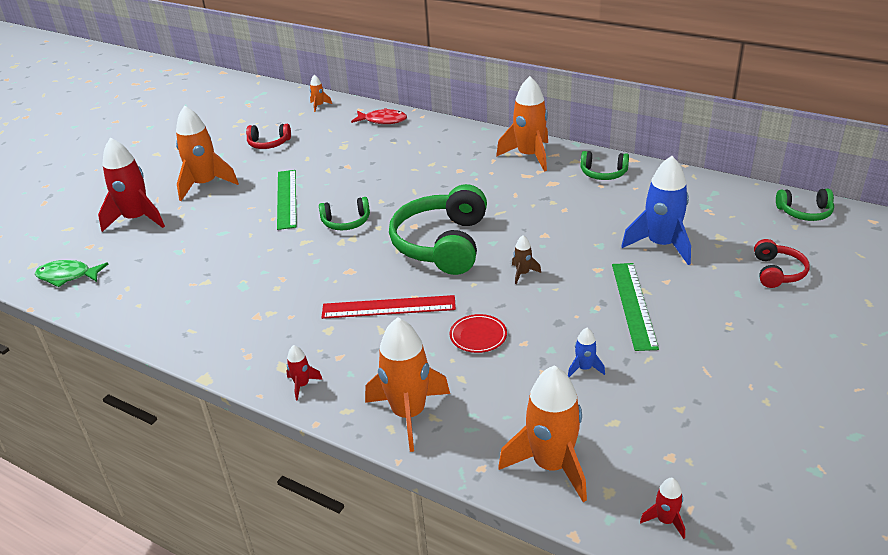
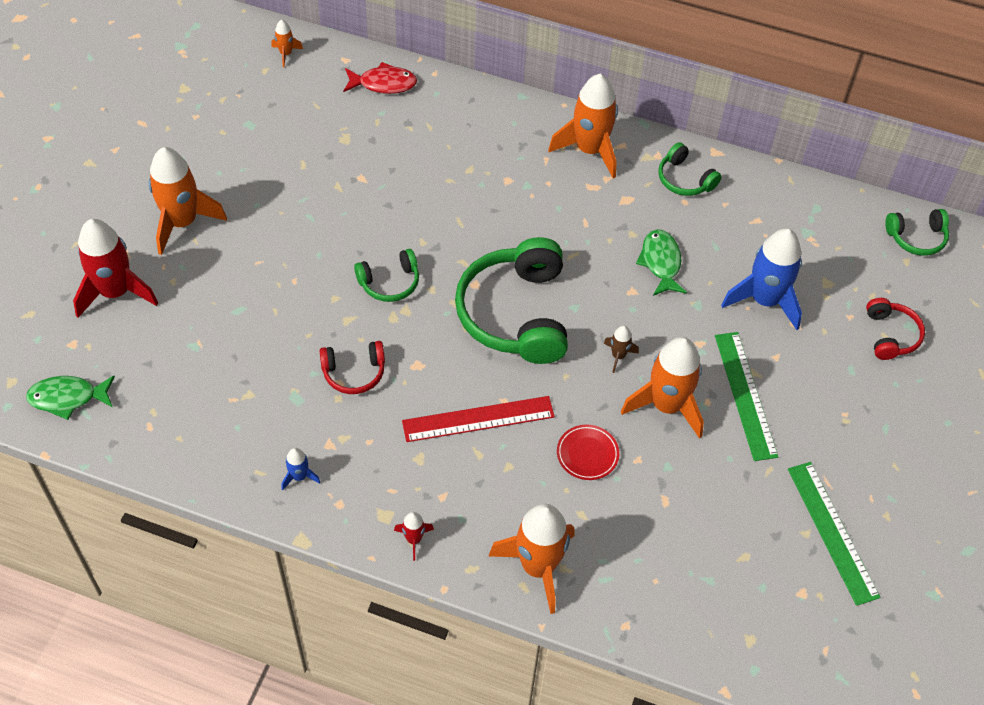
camera: 15 degrees left, 20 degrees up
red headphones [246,124,291,149] -> red headphones moved to [319,341,385,394]
green ruler [277,170,297,230] -> green ruler moved to [788,462,880,606]
orange rocket [498,365,587,502] -> orange rocket moved to [621,337,704,439]
blue rocket [568,328,605,377] -> blue rocket moved to [281,448,321,490]
green headphones [581,151,629,180] -> green headphones turned 45 degrees clockwise [658,142,722,196]
red rocket [640,478,685,539] -> none
none -> green fish [636,229,687,296]

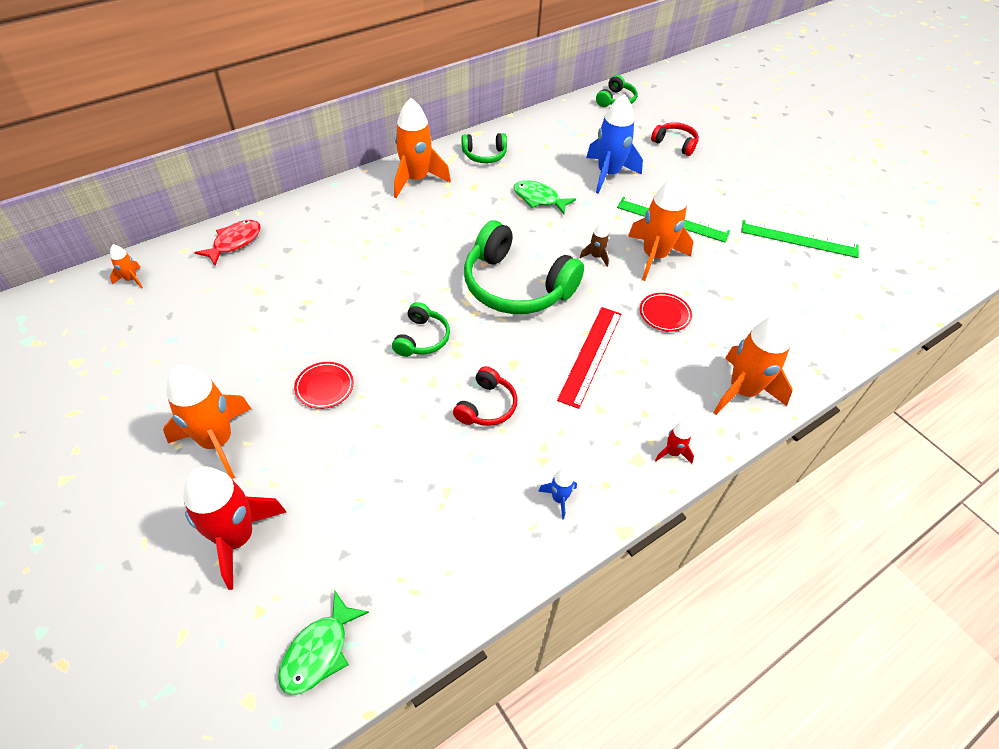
camera: 55 degrees left, 5 degrees down
none -> red plate [294,362,354,409]

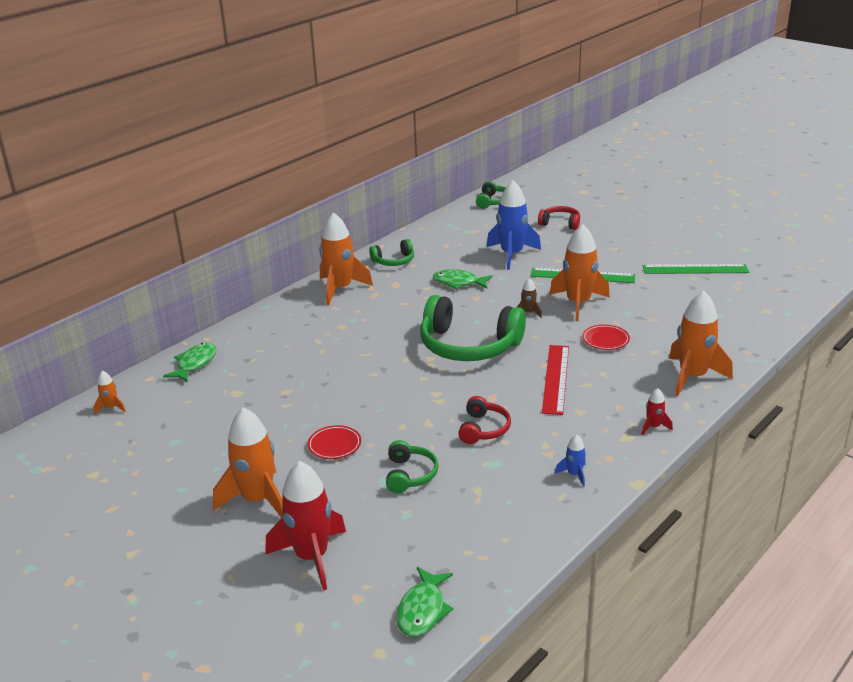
camera: 10 degrees left, 20 degrees down
red fish [194,220,261,265] -> green fish [163,343,216,382]
green headphones [392,302,450,357] -> green headphones moved to [386,440,439,493]

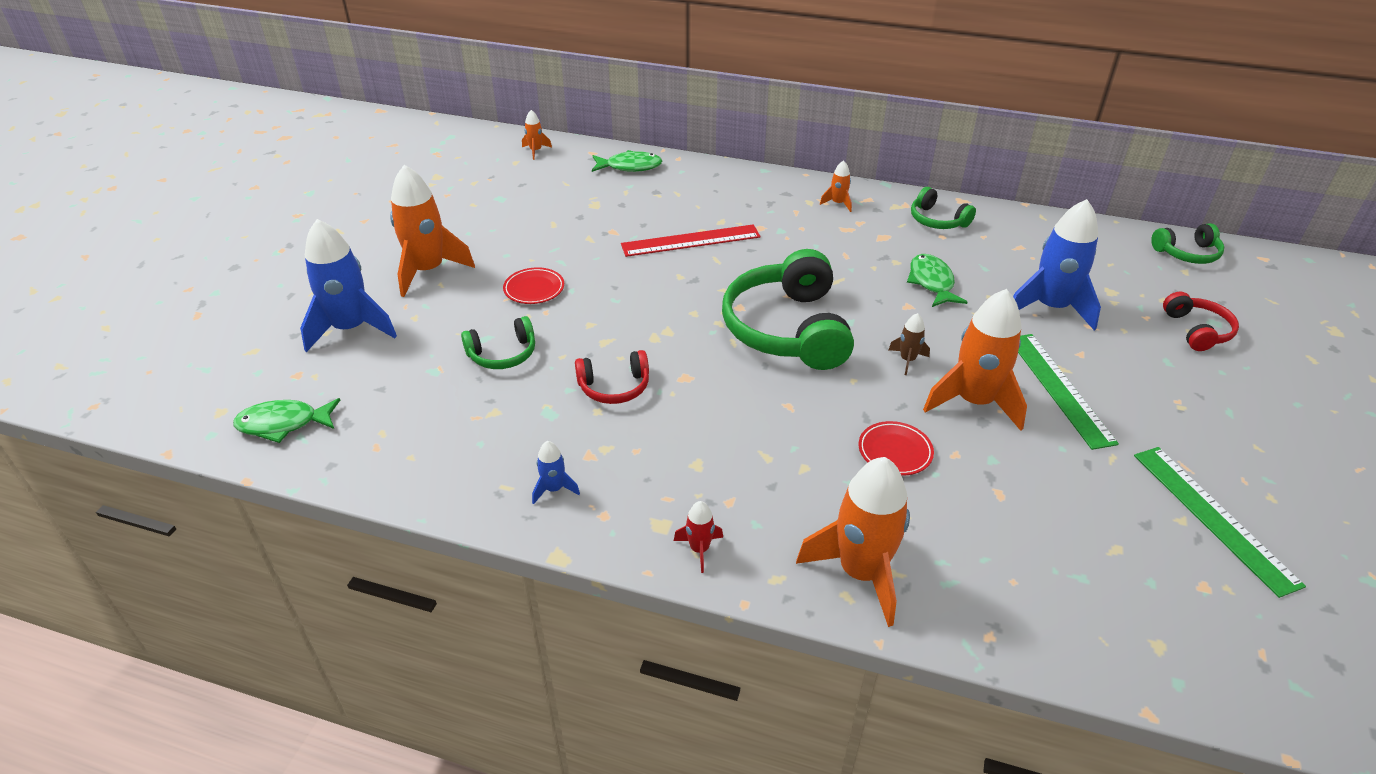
camera: 65 degrees right, 10 degrees up
red rocket [265,461,346,591] -> blue rocket [300,219,397,352]
orange rocket [319,212,373,306] -> orange rocket [820,160,852,212], size x0.45
red ruler [542,345,569,415] -> red ruler moved to [621,224,761,257]

